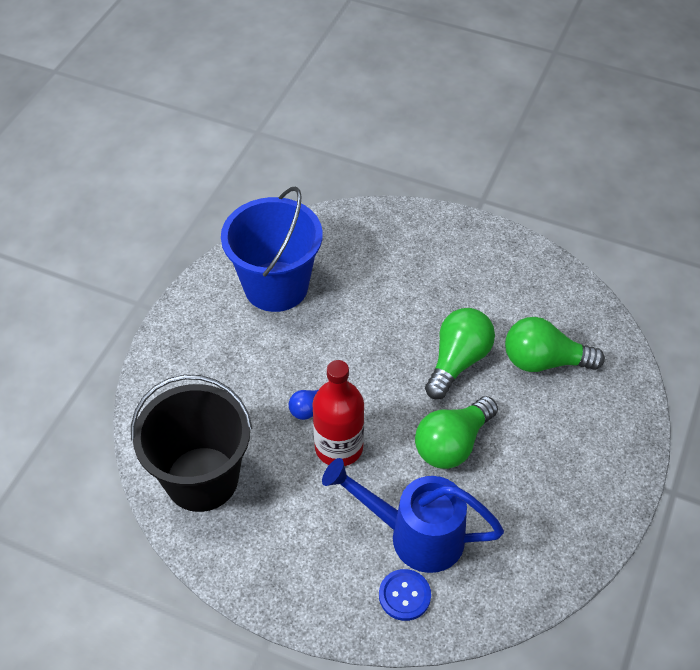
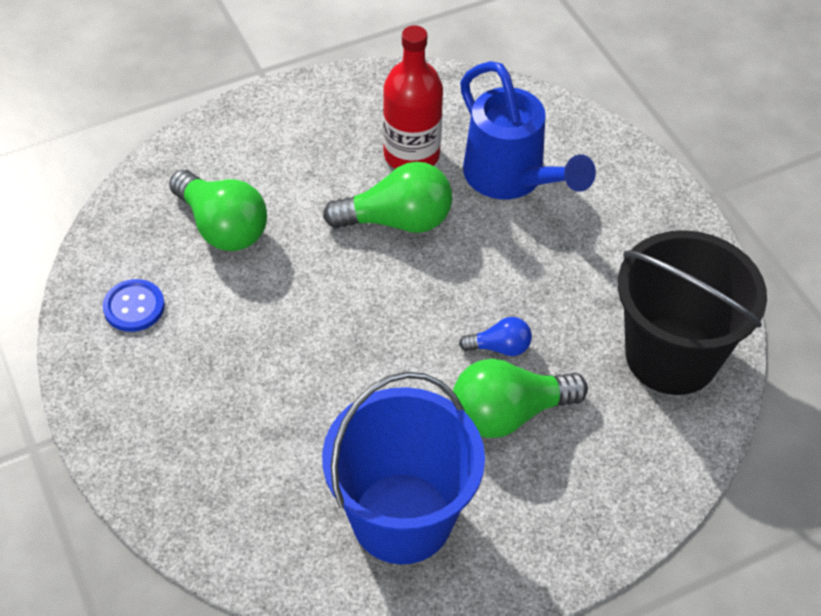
camera: 140 degrees left, 0 degrees up
red bottle [312,360,364,466] -> red bottle moved to [383,25,443,169]
blue button [379,569,431,621] -> blue button moved to [103,279,165,332]
green light bulb [425,308,495,399] -> green light bulb moved to [453,359,588,438]

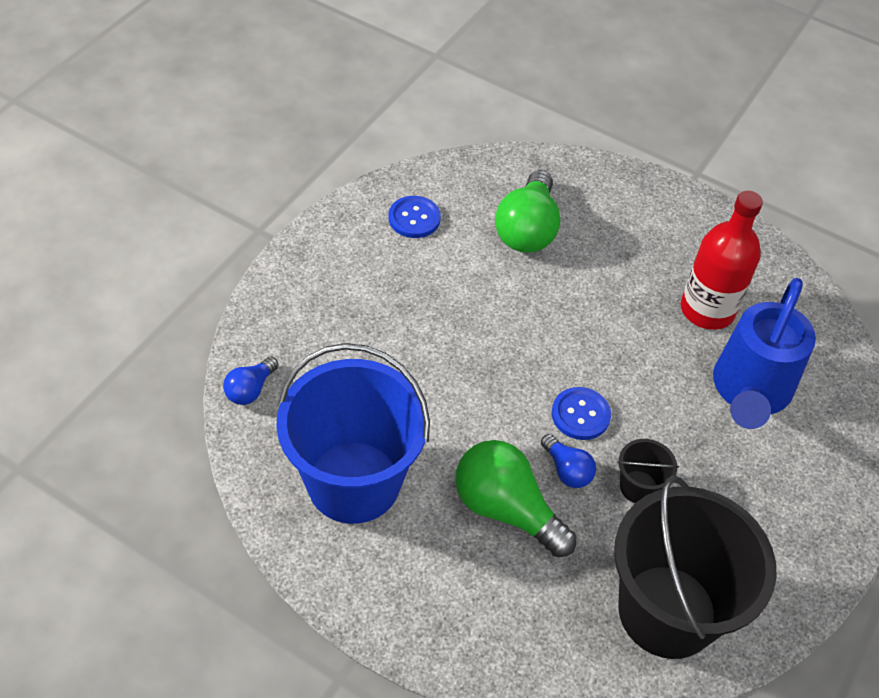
camera: 55 degrees right, 0 degrees up
green light bulb [323,162,452,233] -> none
none -> blue light bulb [223,356,279,405]
none -> blue button [552,387,611,440]
none -> black bucket [617,439,679,503]

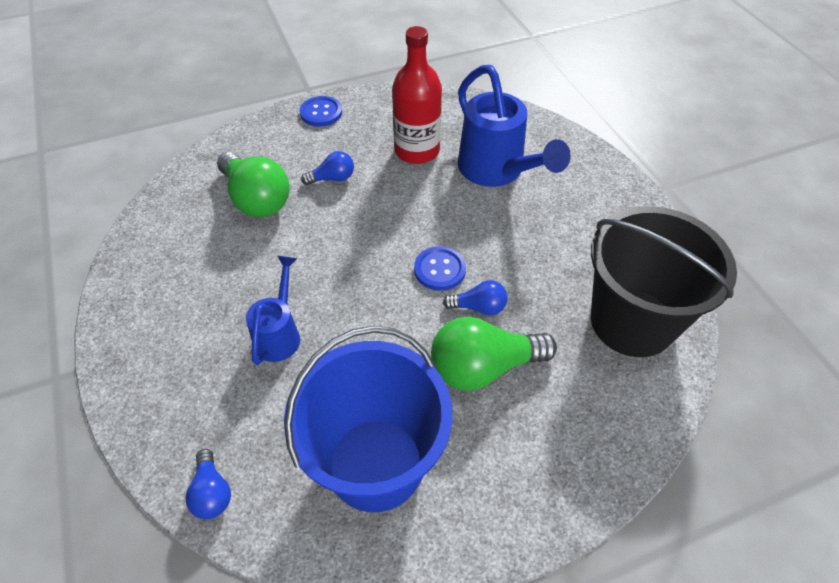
camera: 50 degrees left, 0 degrees up
blue button [388,196,441,238] -> blue button moved to [300,96,342,127]
black bucket [617,439,679,503] -> none
none -> blue watering can [246,256,300,365]
none -> blue light bulb [301,151,354,185]

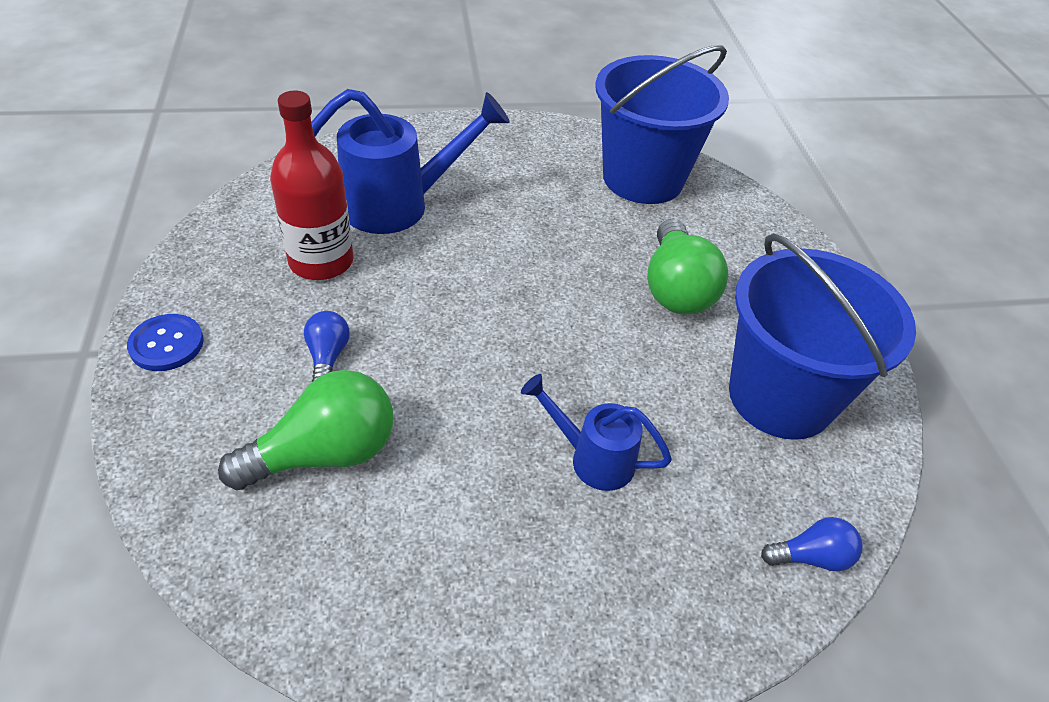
camera: 80 degrees left, 5 degrees down
blue button [414,246,466,291] -> none
blue light bulb [443,280,507,315] -> none
black bucket [591,206,737,357] -> blue bucket [595,45,729,204]

